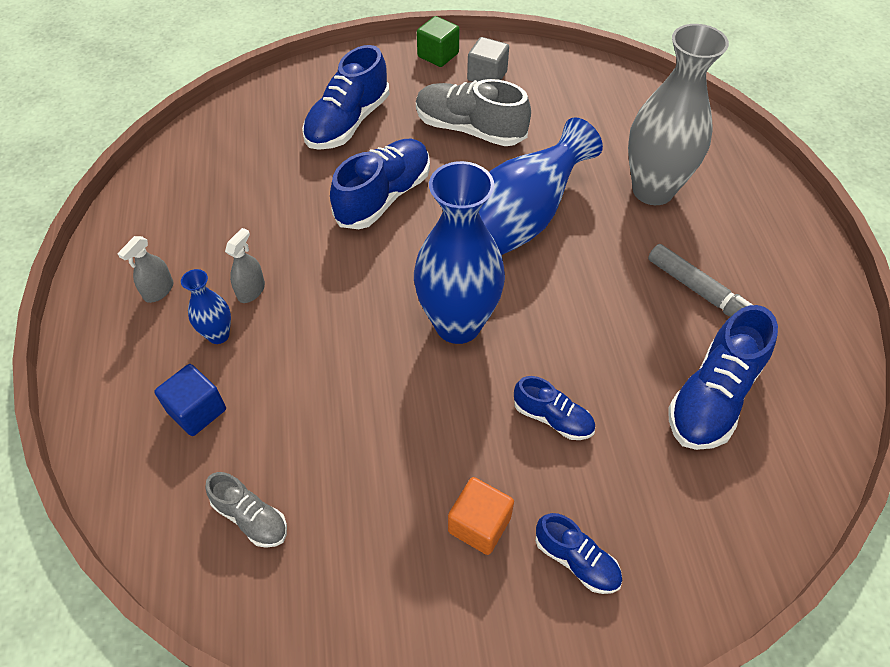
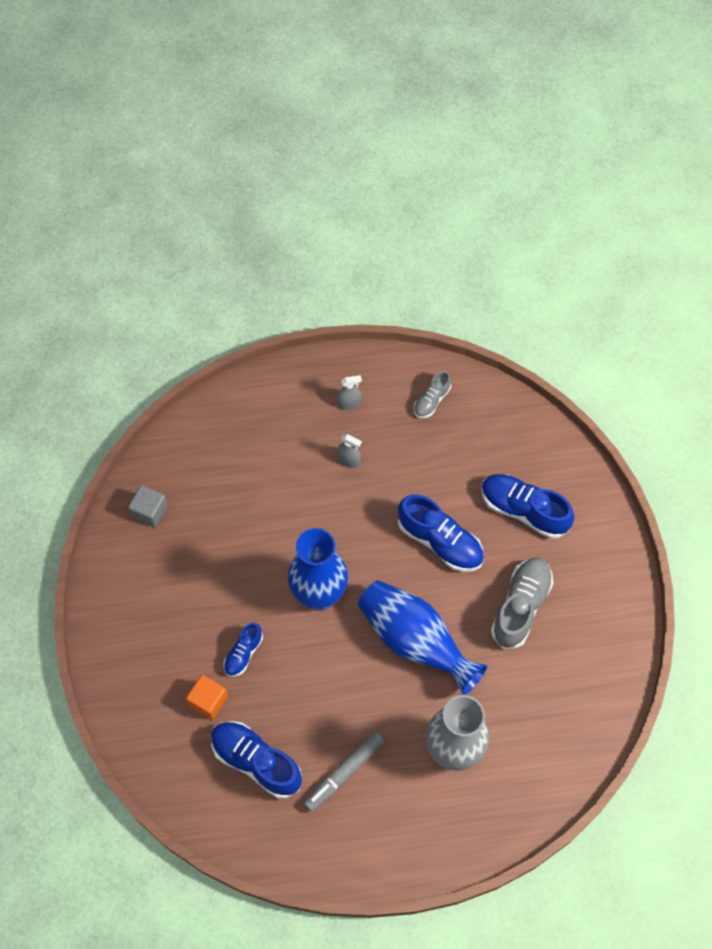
camera: 90 degrees right, 10 degrees up
grey spray bottle [117,236,173,303] -> grey spray bottle turned 135 degrees clockwise [337,375,362,410]
blue cube [154,364,226,436] -> none
blue vase [181,269,231,344] -> none
grey shoe [205,472,287,548] -> grey shoe moved to [414,371,451,418]
green cube [417,16,459,67] -> none
orange cube [448,477,514,555] -> orange cube moved to [186,675,228,719]
grey cube [467,37,509,82] -> grey cube moved to [128,485,168,527]
blue shoe [535,513,622,594] -> none

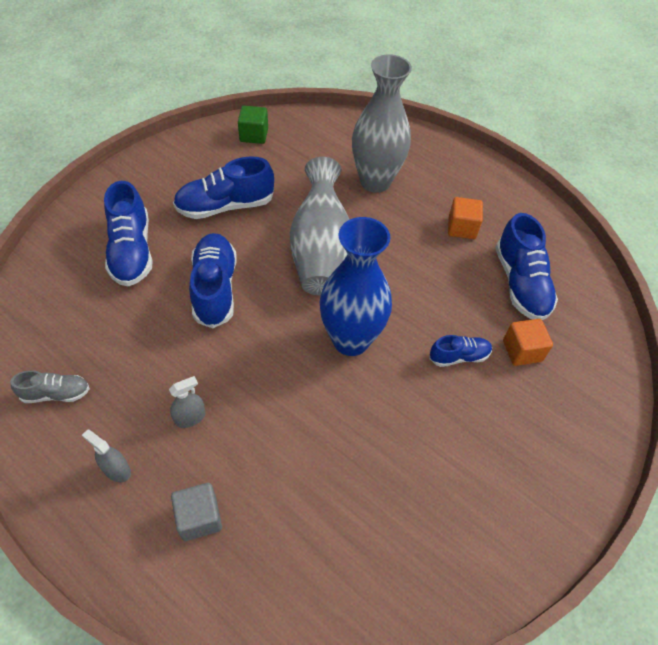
camera: 135 degrees left, 10 degrees down
grey cube [128,485,168,527] -> grey cube moved to [171,483,222,541]
grey marker [303,731,385,812] -> orange cube [448,197,483,239]
grey spray bottle [337,434,362,468] -> grey spray bottle turned 75 degrees clockwise [169,376,205,428]
blue vase [358,580,487,695] -> grey vase [290,157,349,295]
grey shoe [491,557,553,649] -> blue shoe [173,156,274,219]
none -> green cube [238,106,268,144]

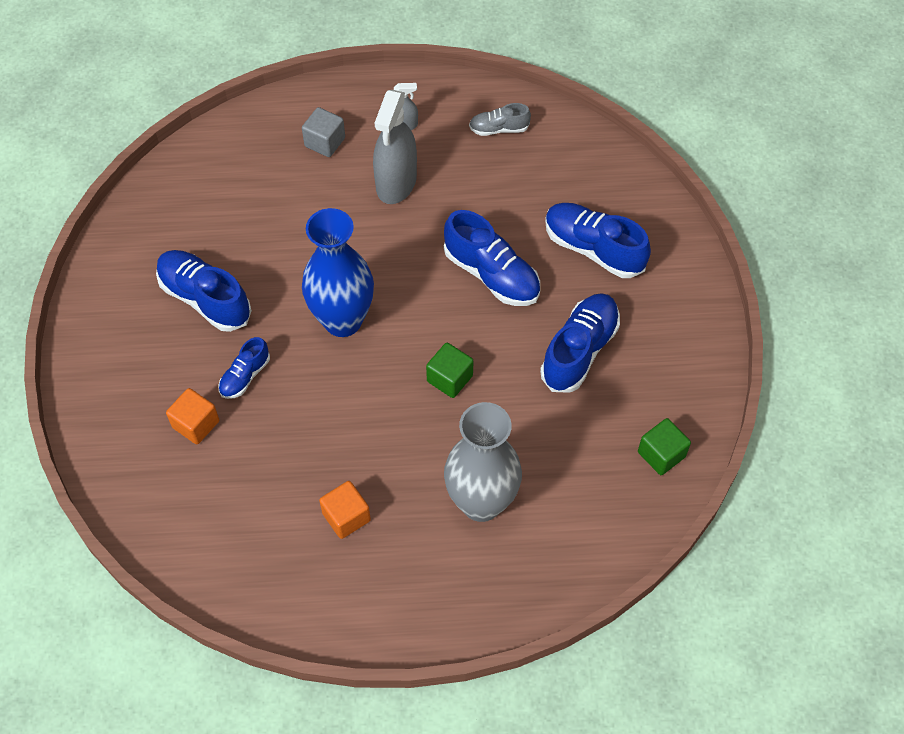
camera: 140 degrees right, 5 degrees up
grey shoe [10,370,90,403] -> grey shoe turned 45 degrees clockwise [469,103,531,136]
grey spray bottle [169,376,205,428] -> grey spray bottle [373,90,417,204], size x2.10
grey vase [290,157,349,295] -> green cube [426,343,473,398]
blue shoe [495,213,558,320] -> blue shoe moved to [156,250,252,332]

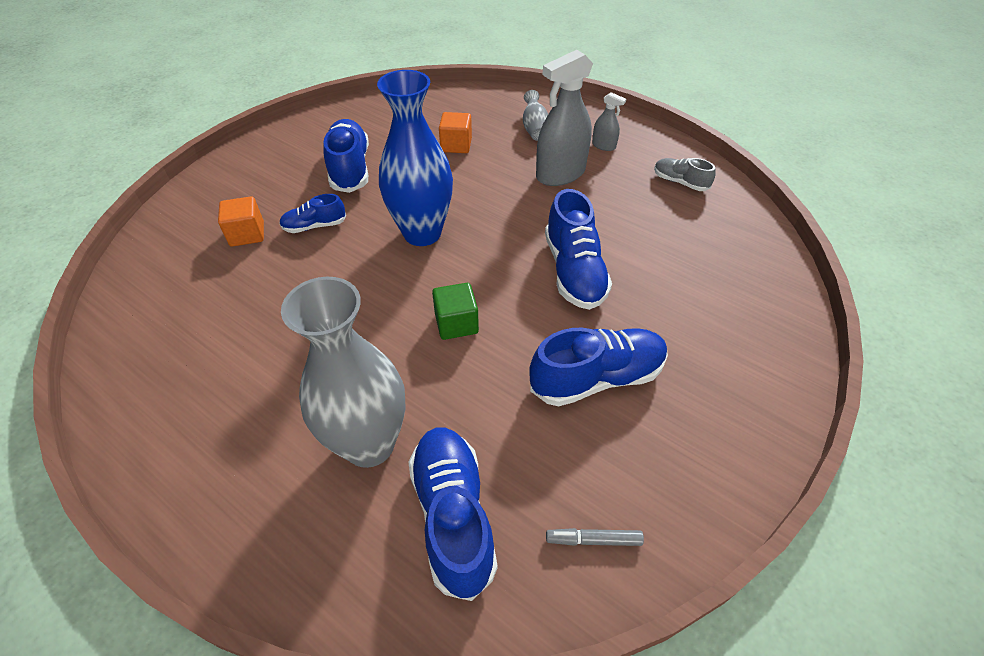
camera: 40 degrees right, 10 degrees down
grey cube [302,107,345,157] -> grey vase [523,90,548,141]
orange cube [319,481,371,539] -> orange cube moved to [439,112,472,153]
blue shoe [545,203,651,278] -> blue shoe moved to [409,427,497,601]
green cube [638,418,691,475] -> grey marker [546,528,644,546]

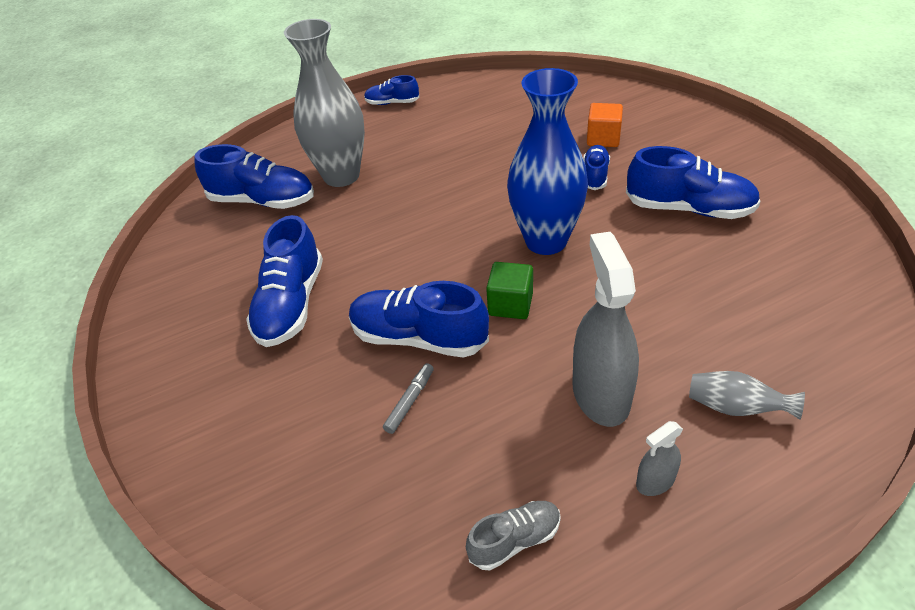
camera: 120 degrees right, 5 degrees down
green cube [432,283,479,340] -> green cube moved to [486,262,533,319]
orange cube [439,112,472,153] -> none
grey marker [546,528,644,546] -> grey marker moved to [383,363,434,434]
none -> blue shoe [364,75,419,105]

